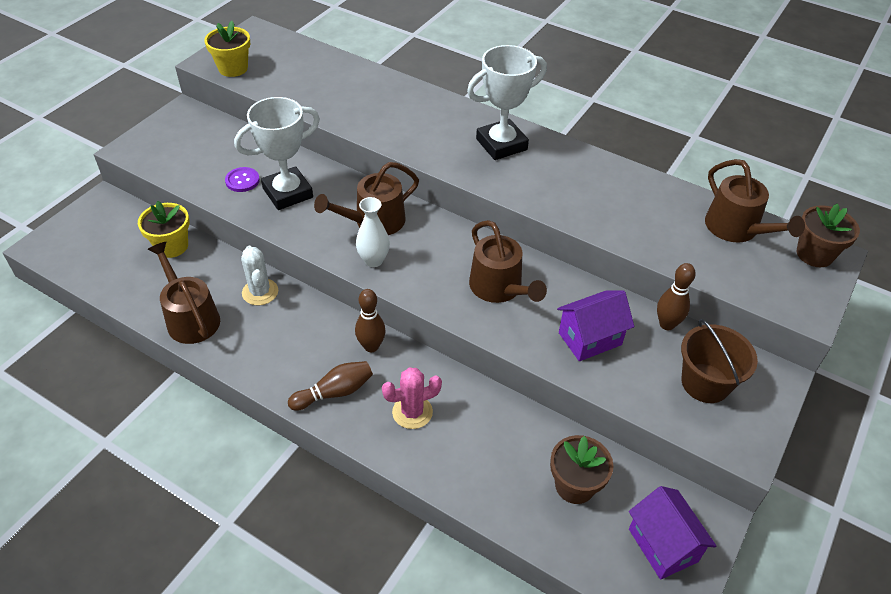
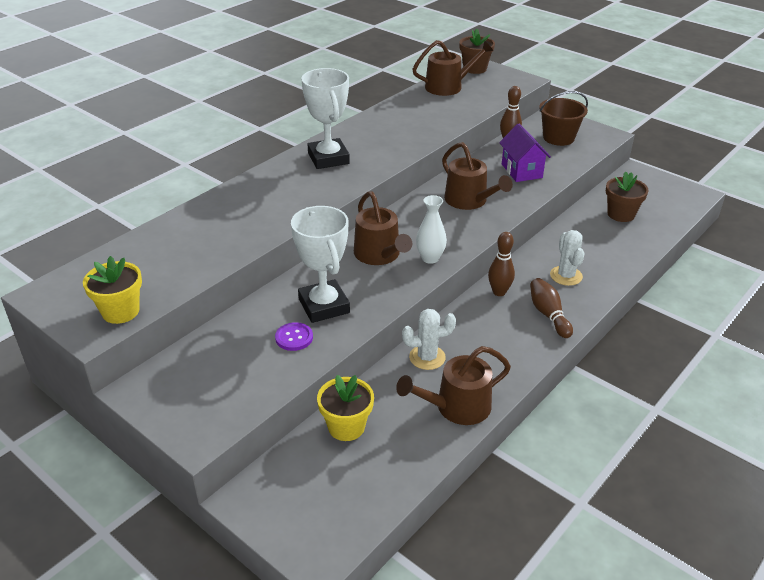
camera: 80 degrees left, 10 degrees down
pink cactus [382,367,442,429] -> white cactus [550,230,584,286]
brown watering can [469,220,547,303] -> brown watering can turned 75 degrees clockwise [442,142,513,210]
purple house [629,486,717,580] -> none

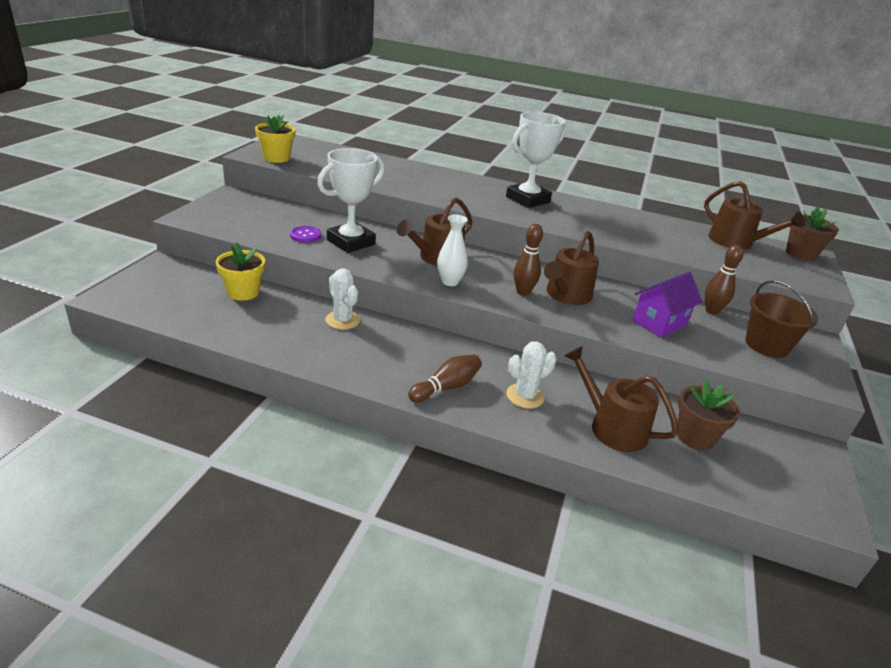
camera: 65 degrees right, 5 degrees down
brown watering can [396,346,511,425] -> brown watering can moved to [564,346,679,452]
brown bowling pin [488,232,515,296] -> brown bowling pin moved to [514,224,543,296]

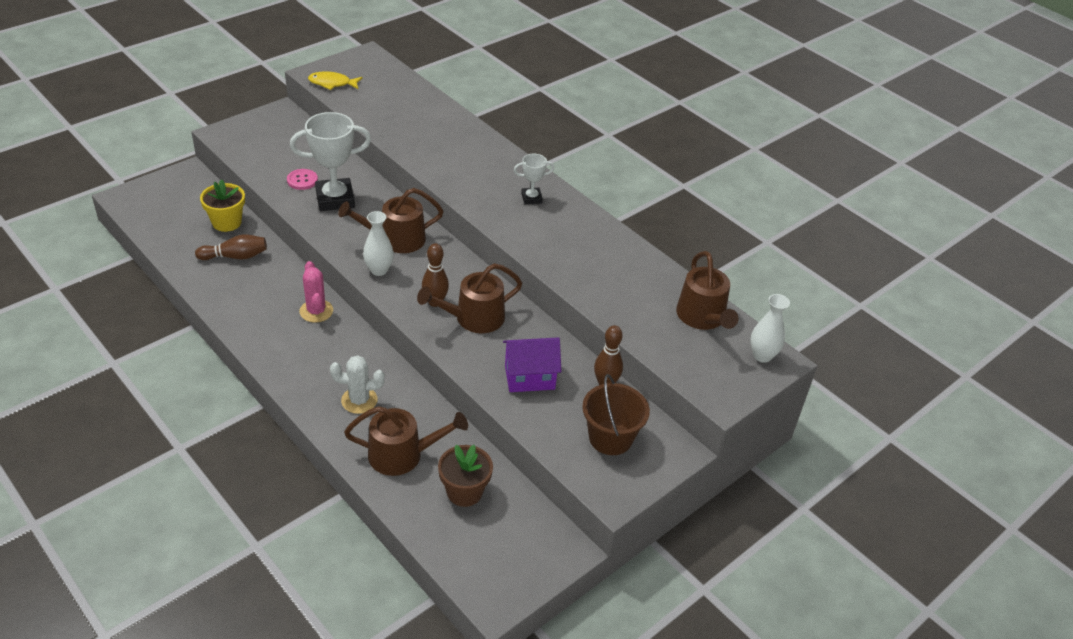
camera: 30 degrees right, 10 degrees up
yellow flower pot [255,115,296,163] -> yellow fish [308,71,363,90]
purple button [290,226,321,243] -> pink button [287,169,318,190]
white cactus [325,269,360,330] -> none
brown bowling pin [408,354,482,402] -> brown bowling pin moved to [195,234,267,260]
white trophy [506,112,566,208] -> white trophy [514,154,554,204], size x0.51
brown watering can [564,346,679,452] -> brown watering can turned 105 degrees clockwise [344,406,468,476]
brown flower pot [786,207,839,261] -> white vase [750,294,790,362]
none -> pink cactus [299,261,333,323]

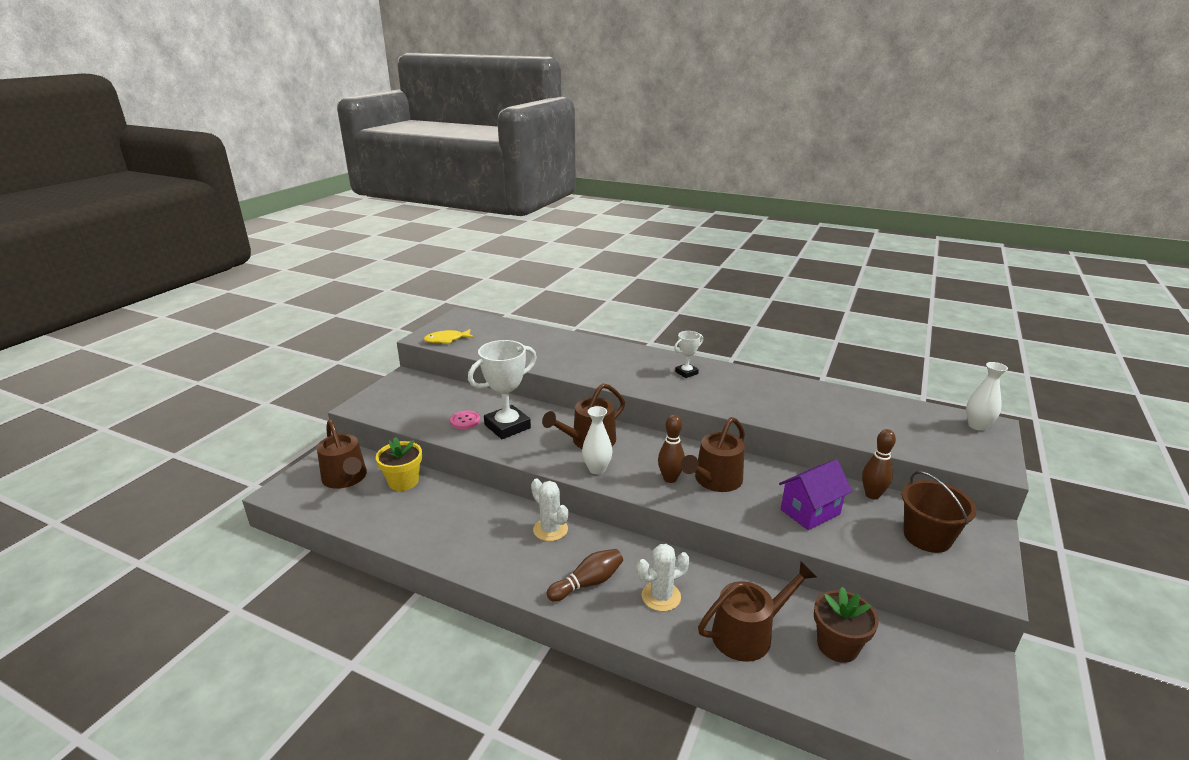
camera: 20 degrees left, 15 degrees down
brown bowling pin [195,234,267,260] -> brown bowling pin moved to [547,549,623,602]
pink cactus [299,261,333,323] -> white cactus [531,478,568,541]
brown watering can [676,251,739,330] -> brown watering can moved to [317,420,367,489]

